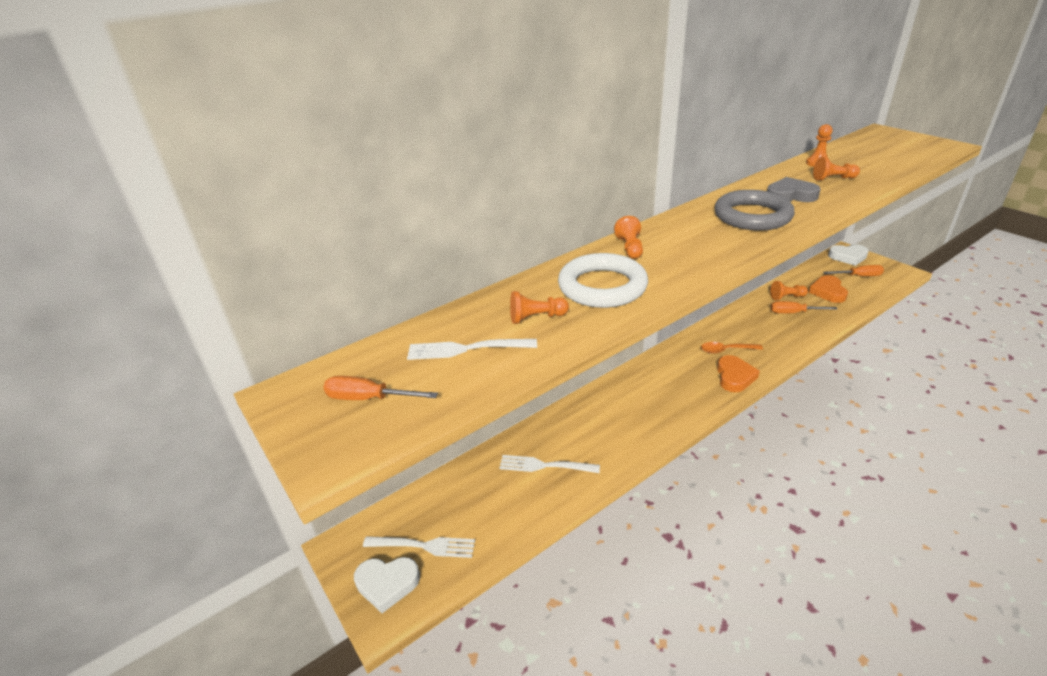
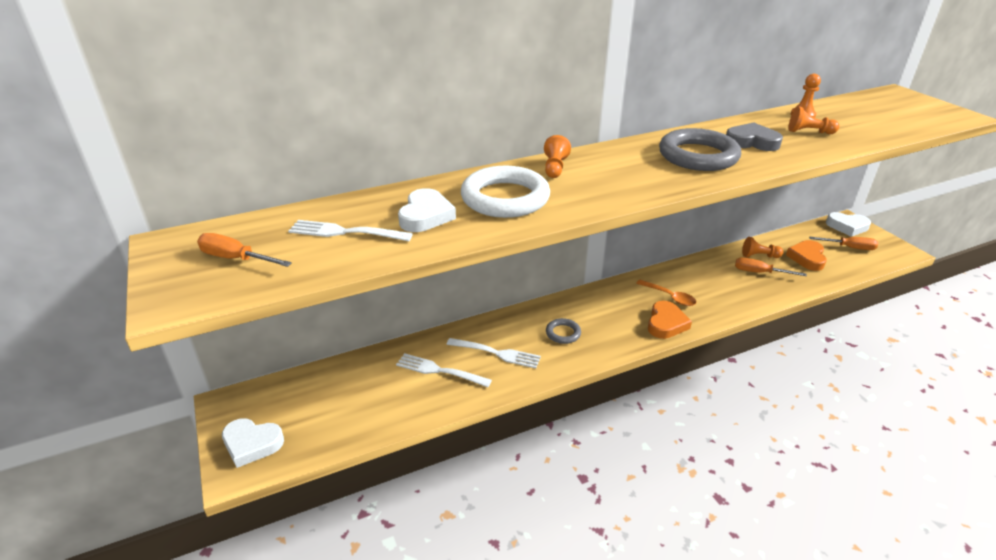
camera: 10 degrees right, 0 degrees up
white fork [363,536,475,558] -> white fork moved to [446,338,541,368]
orange pawn [510,291,569,324] -> white heart [398,188,456,232]
orange spoon [701,342,763,353] -> orange spoon turned 150 degrees counterclockwise [636,280,697,306]
none -> grey ring [546,318,581,344]

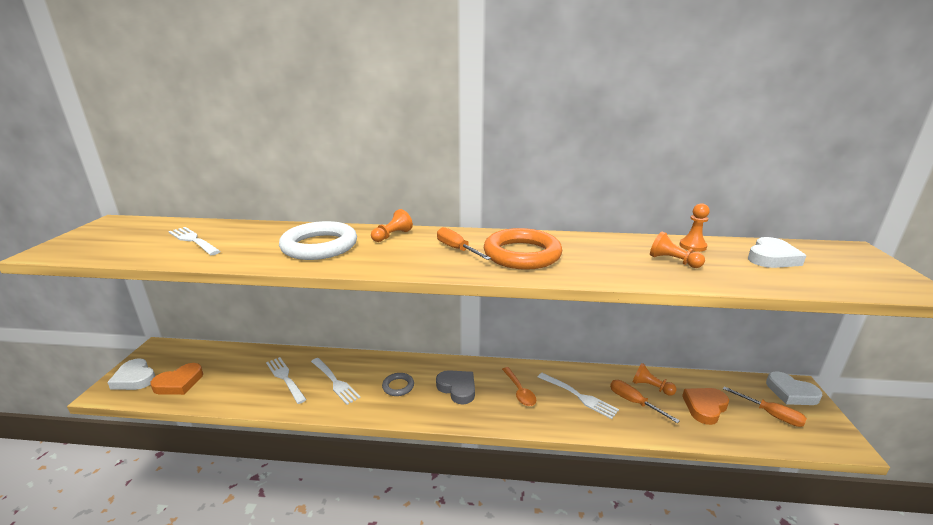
camera: 30 degrees right, 10 degrees down
orange screwdriver [197,233,292,267] -> orange screwdriver moved to [437,227,491,260]
white heart [398,188,456,232] -> white heart moved to [748,237,806,268]
orange heart [648,301,692,339] -> orange heart moved to [150,363,203,395]
grey ring [659,128,741,171] -> orange ring [484,228,562,270]
grey heart [726,122,783,151] -> grey heart moved to [436,370,475,405]
none -> white fork [538,373,619,419]

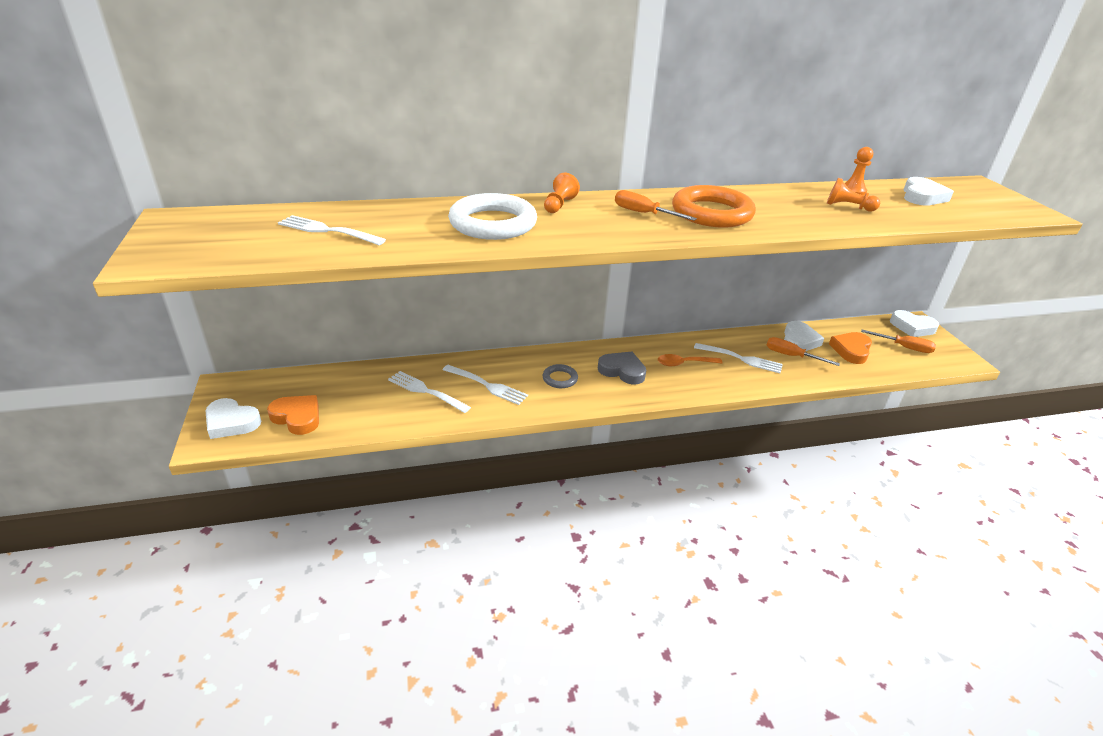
camera: 20 degrees left, 10 degrees up
orange heart [150,363,203,395] -> orange heart turned 90 degrees counterclockwise [267,395,319,435]
orange spoon [502,367,537,406] -> orange spoon turned 120 degrees clockwise [658,354,722,366]
orange pawn [633,363,676,396] -> white heart [784,321,824,351]

